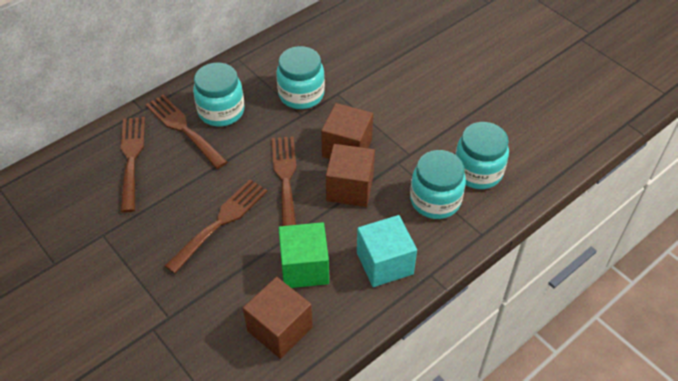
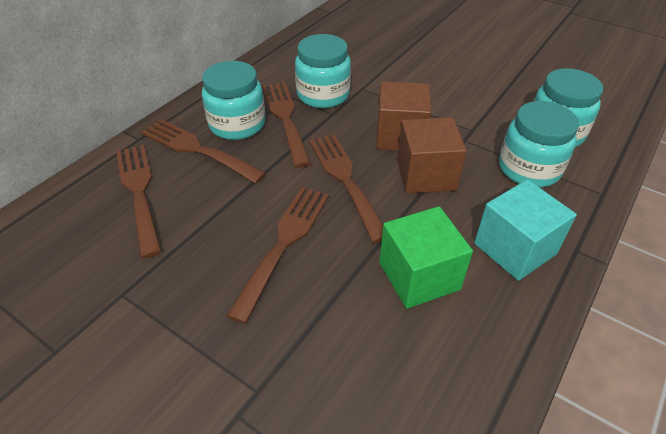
camera: 15 degrees left, 5 degrees down
brown cube [243,277,313,359] -> none
none -> brown fork [262,82,311,168]

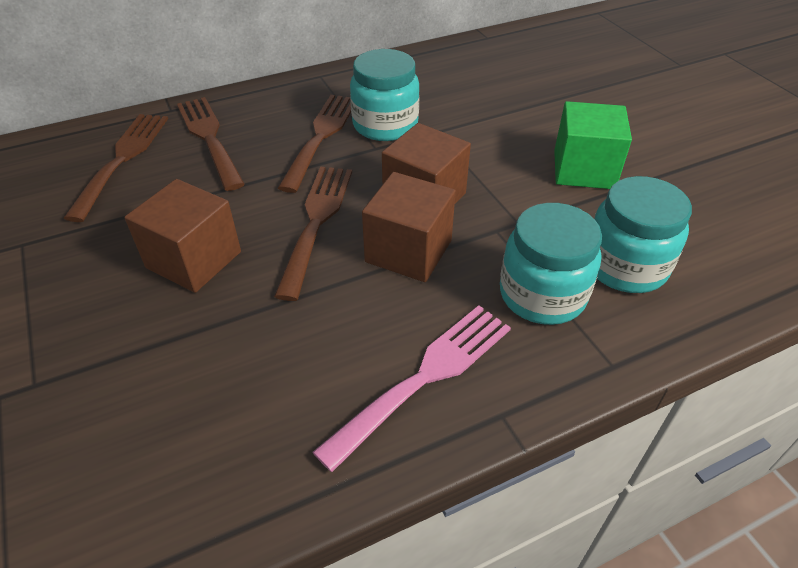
camera: 30 degrees right, 0 degrees up
turquoise jar [202,61,265,140] -> none
brown fork [226,187,329,324] -> brown cube [124,179,241,293]
green cube [379,206,473,309] -> green cube moved to [554,101,632,189]
turquoise cube [474,180,577,281] -> pink fork [312,305,511,472]

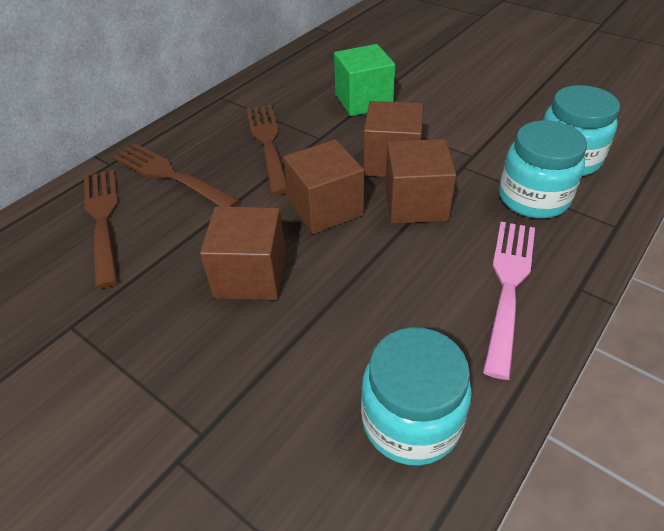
camera: 25 degrees left, 0 degrees up
brown fork [274,167,352,301] -> brown cube [283,139,364,234]
turquoise jar [350,49,420,141] -> turquoise jar moved to [361,327,472,466]
green cube [554,101,632,189] -> green cube moved to [334,44,395,116]

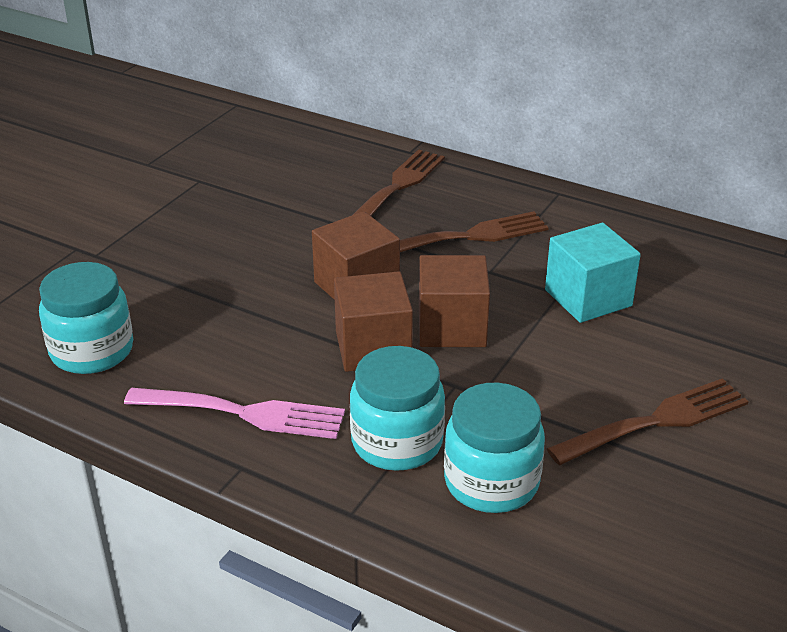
camera: 80 degrees right, 10 degrees down
brown fork [84,170,118,289] -> brown fork moved to [547,378,749,465]
brown cube [200,207,286,300] -> none
green cube [334,44,395,116] -> turquoise cube [545,223,641,323]

